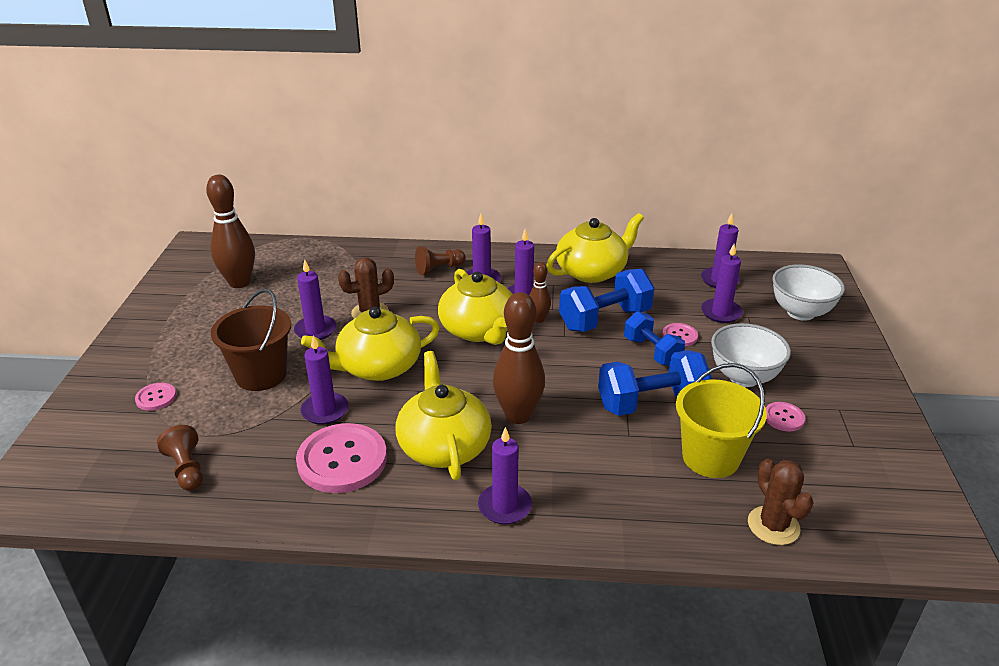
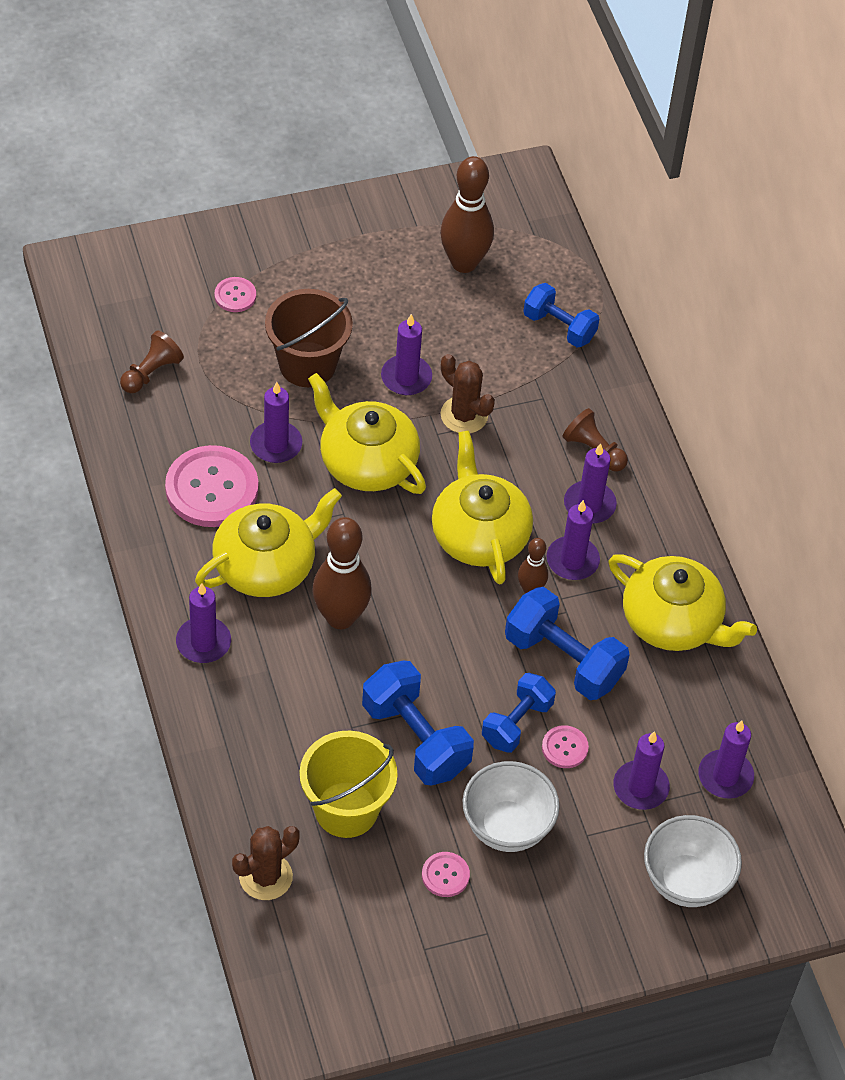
camera: 65 degrees right, 20 degrees up
yellow teapot [438,269,513,345] -> yellow teapot turned 120 degrees clockwise [432,431,533,585]
none -> blue dumbbell [524,283,599,348]

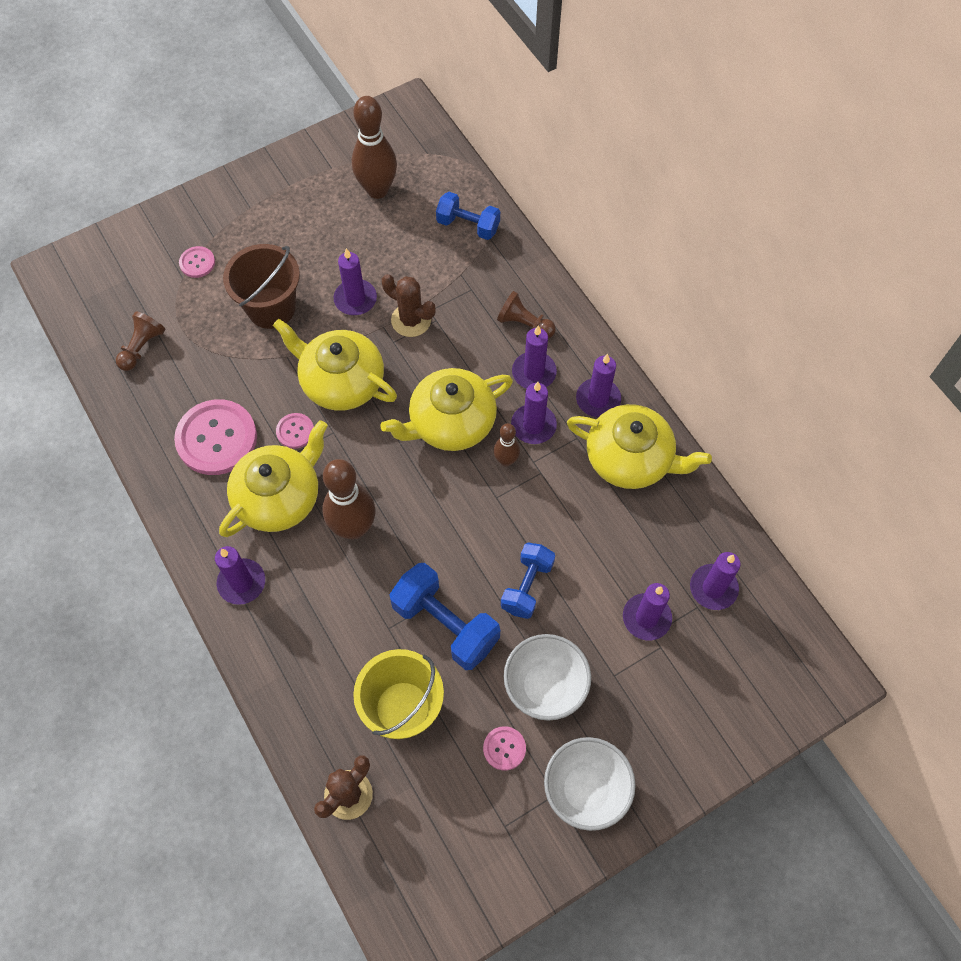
camera: 10 degrees left, 10 degrees up
purple candle [250,382,302,463] -> purple candle moved to [576,354,621,417]
yellow teapot [432,431,533,585] -> yellow teapot turned 90 degrees counterclockwise [380,368,513,451]
blue dumbbell [505,587,630,700] -> none
pink button [542,725,589,768] -> pink button moved to [276,413,314,449]
white bowl [644,815,742,907] -> white bowl moved to [544,737,636,831]

